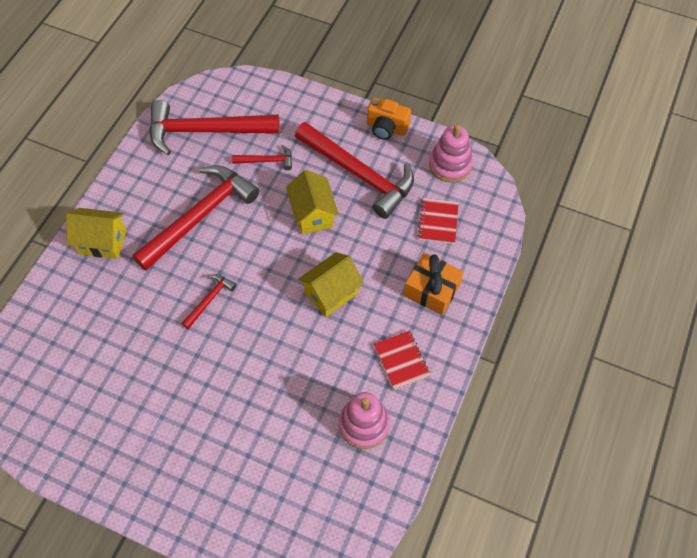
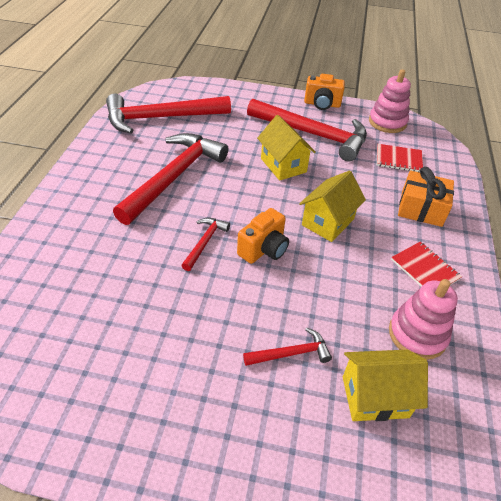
camera: 15 degrees left, 15 degrees down
yellow house [66,208,127,259] -> yellow house moved to [343,350,428,421]
red hammer [232,145,292,170] -> red hammer moved to [243,327,332,366]
red notebook [417,198,459,244] -> red notebook turned 75 degrees counterclockwise [377,144,423,172]
none -> orange camera [237,208,289,264]

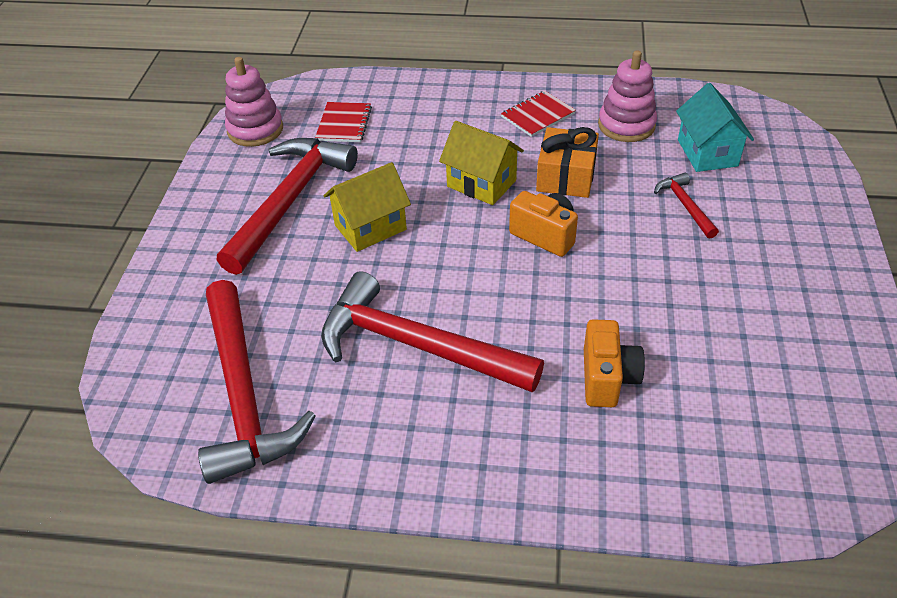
camera: 90 degrees left, 0 degrees up
red hammer [181,218,230,271] -> none
orange camera [304,74,345,110] -> orange camera moved to [584,319,645,407]
yellow house [343,350,428,421] -> turquoise house [676,83,754,172]
orange gift [398,167,454,227] -> orange gift moved to [536,127,599,198]

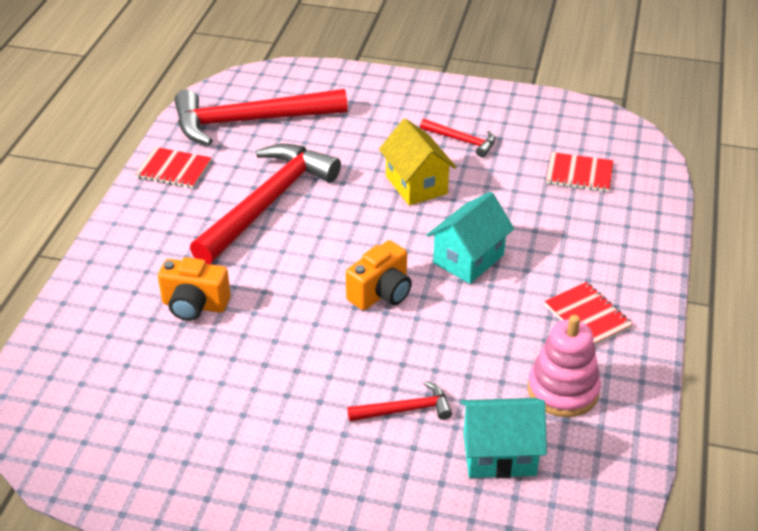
camera: 95 degrees right, 5 degrees down
red hammer [217,138,358,275] -> red hammer [420,119,495,157], size x0.45
pink stacking toy [225,57,283,147] -> none
yellow house [439,121,524,205] -> turquoise house [427,192,514,284]
orange gift [536,127,599,198] -> none
none -> red notebook [135,147,212,188]

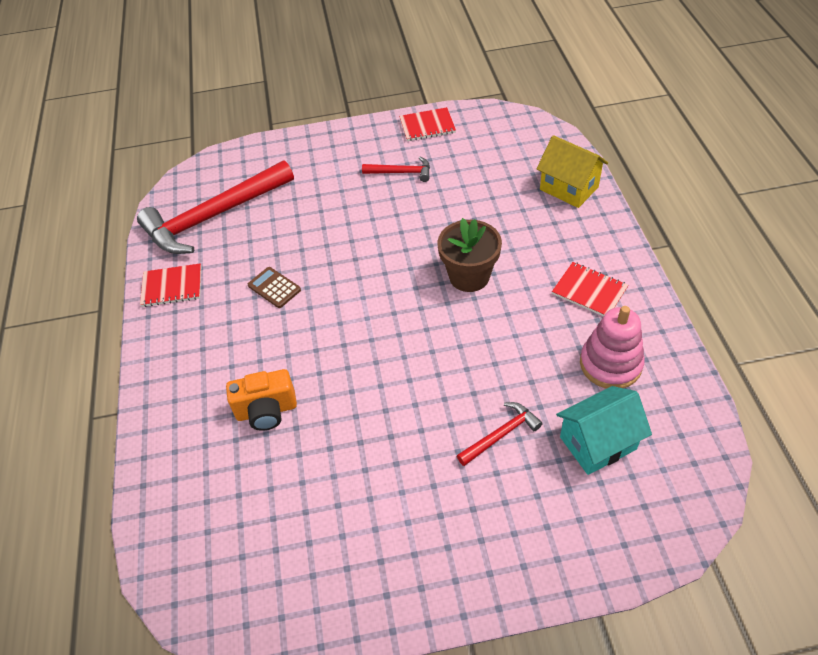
camera: 20 degrees left, 10 degrees up
red hammer [190,144,341,264] -> brown calculator [248,267,301,308]
orange camera [346,240,412,310] -> none
yellow house [379,118,456,206] -> yellow house moved to [537,135,608,208]
turquoise house [427,192,514,284] -> brown flower pot [438,218,502,292]
red notebook [546,152,613,192] -> red notebook moved to [399,107,456,141]

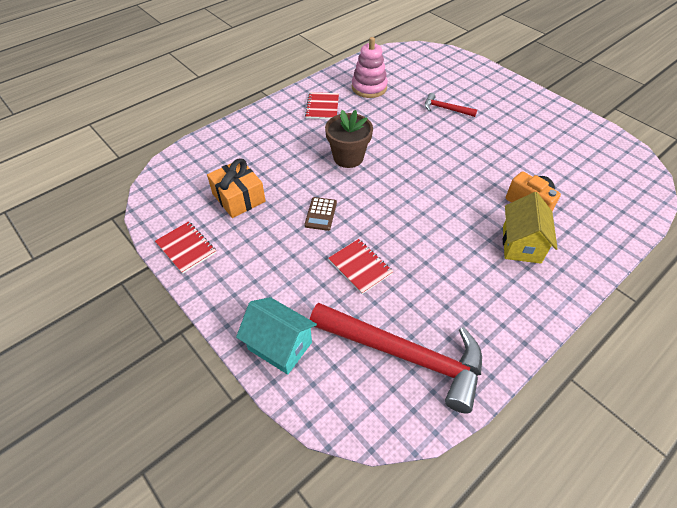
camera: 125 degrees left, 0 degrees up
red notebook [140,263,201,307] -> red notebook moved to [328,239,393,294]
brown calculator [248,267,301,308] -> brown calculator moved to [304,197,337,231]
red hammer [362,157,430,182] -> none
yellow house [537,135,608,208] -> yellow house moved to [503,192,558,264]
turquoise house [556,386,652,475] -> turquoise house moved to [236,297,317,375]
none -> orange gift [207,158,266,218]

